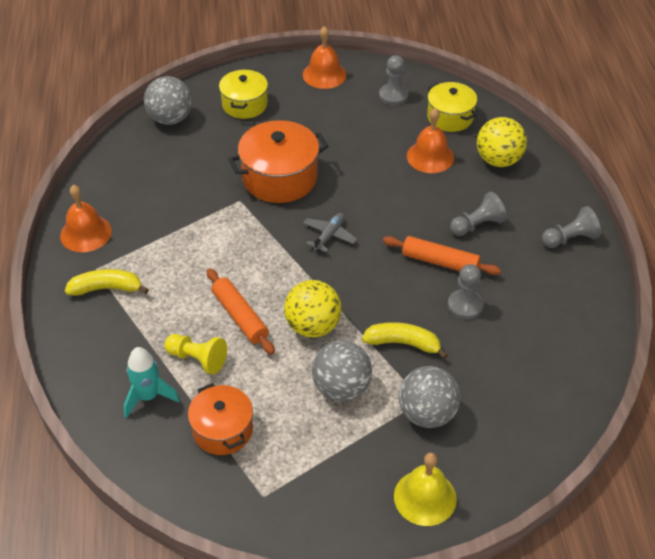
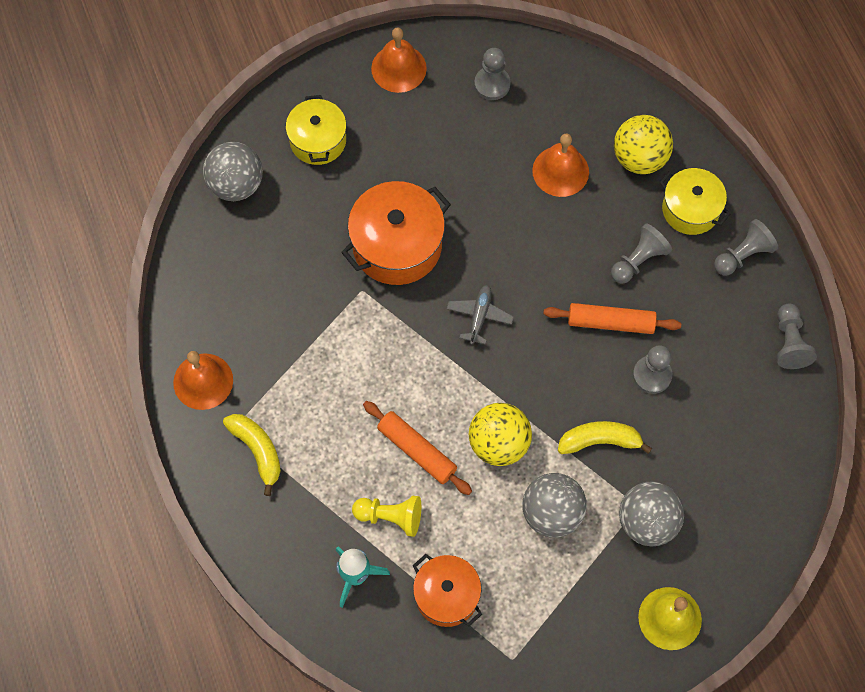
camera: 15 degrees left, 20 degrees up
yellow banana [65,269,149,296] -> yellow banana turned 75 degrees clockwise [223,414,281,496]
yellow pot [427,82,477,132] -> yellow pot moved to [660,168,730,235]
none -> grey pawn [777,304,817,369]

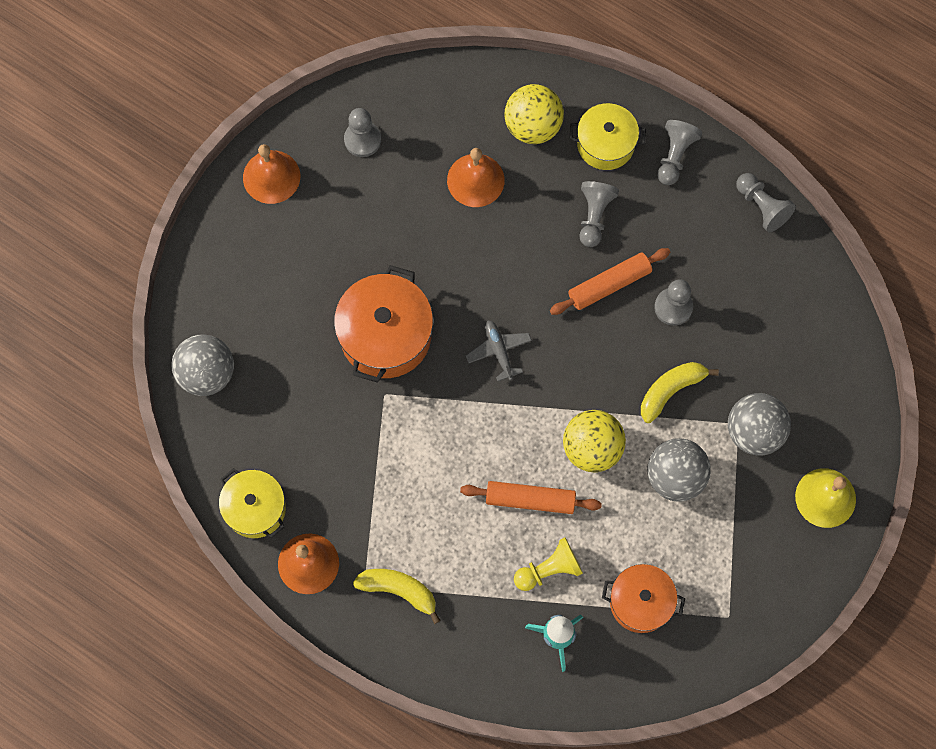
camera: 35 degrees left, 5 degrees up
yellow pot [286,95,347,165] -> yellow pot moved to [219,468,286,538]

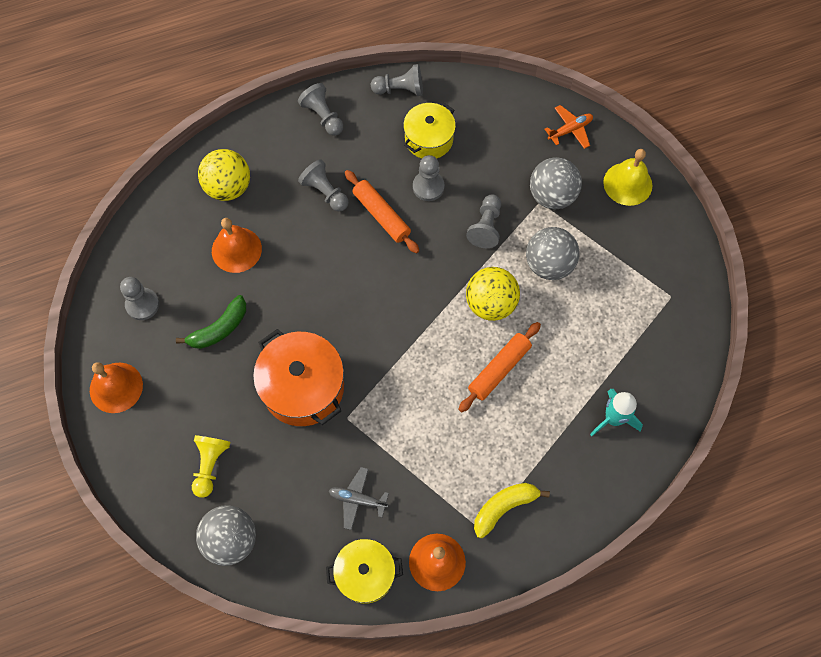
camera: 55 degrees left, 5 degrees down
grey plane [466,320,532,381] -> grey plane moved to [329,467,389,530]
yellow pawn [514,538,583,591] -> yellow pawn moved to [192,435,230,498]
orange rolling pin [550,248,670,315] -> orange rolling pin turned 45 degrees counterclockwise [345,170,419,253]
yellow pot [570,103,646,170] -> yellow pot moved to [403,103,456,158]
orange pot [602,564,685,633] -> none
yellow banana [641,362,719,423] -> grey pawn [466,194,501,248]
none -> green banana [176,295,246,349]
none -> orange plane [545,105,593,149]

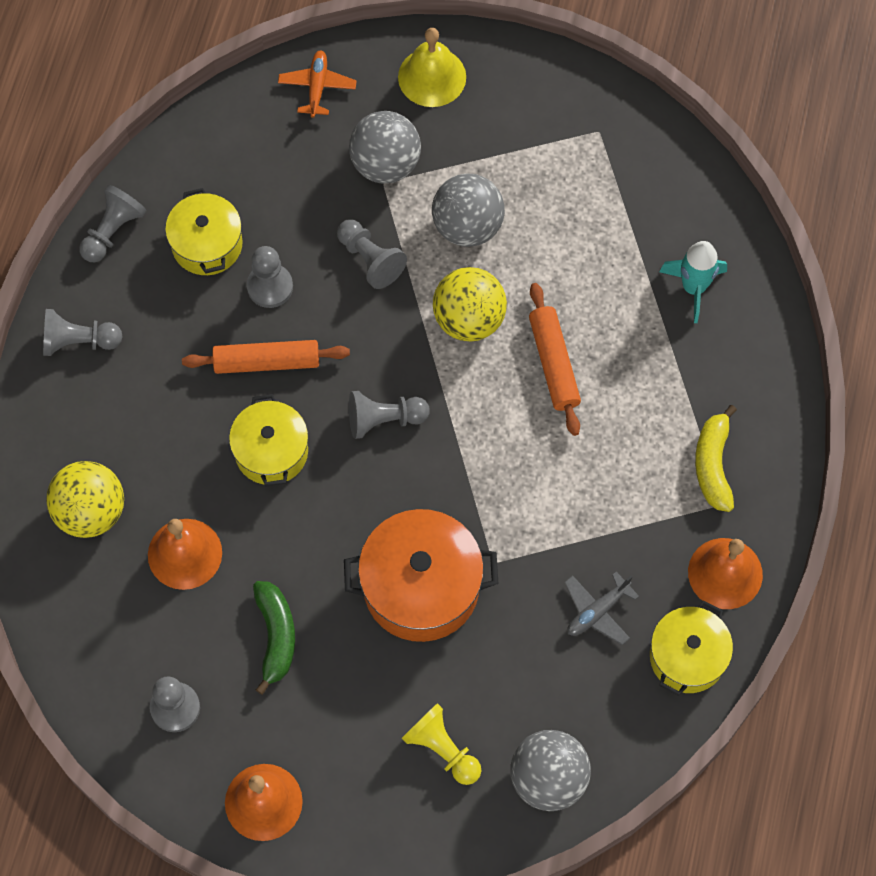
camera: 55 degrees left, 0 degrees up
grey pawn [298,159,349,212] -> grey pawn moved to [349,391,430,439]
none -> yellow pot [229,394,308,486]

